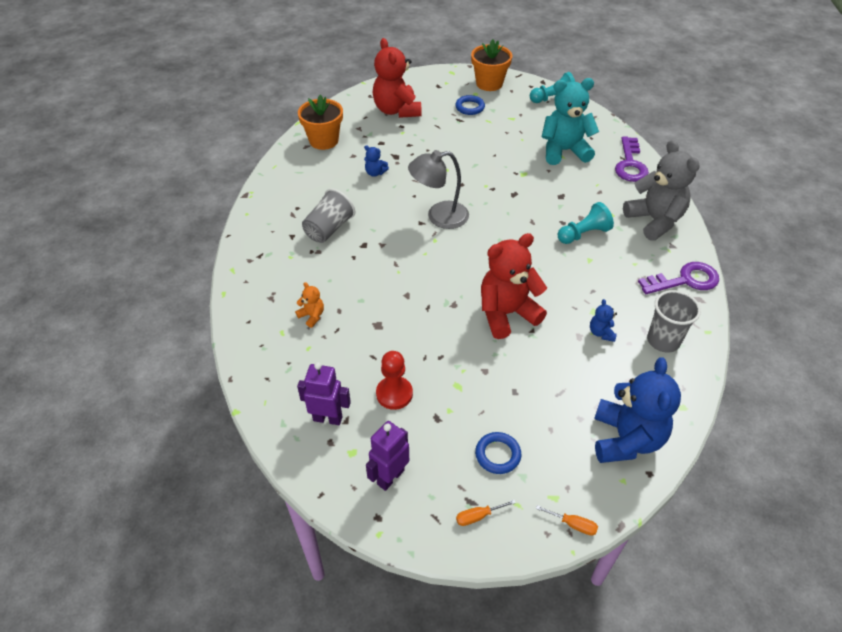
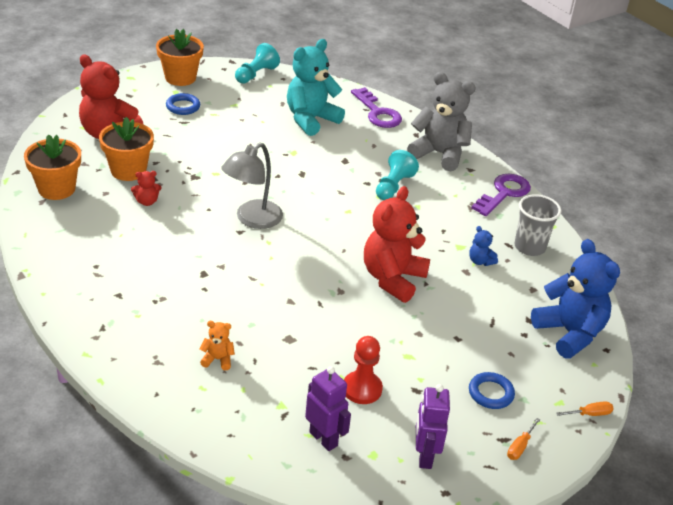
camera: 40 degrees left, 10 degrees down
purple robot [297,362,351,425] -> purple robot turned 75 degrees clockwise [305,366,351,451]
grey cup [302,189,355,243] -> none
blue teddy bear [364,145,389,177] -> red teddy bear [131,171,162,206]
none -> orange flower pot [99,117,154,181]

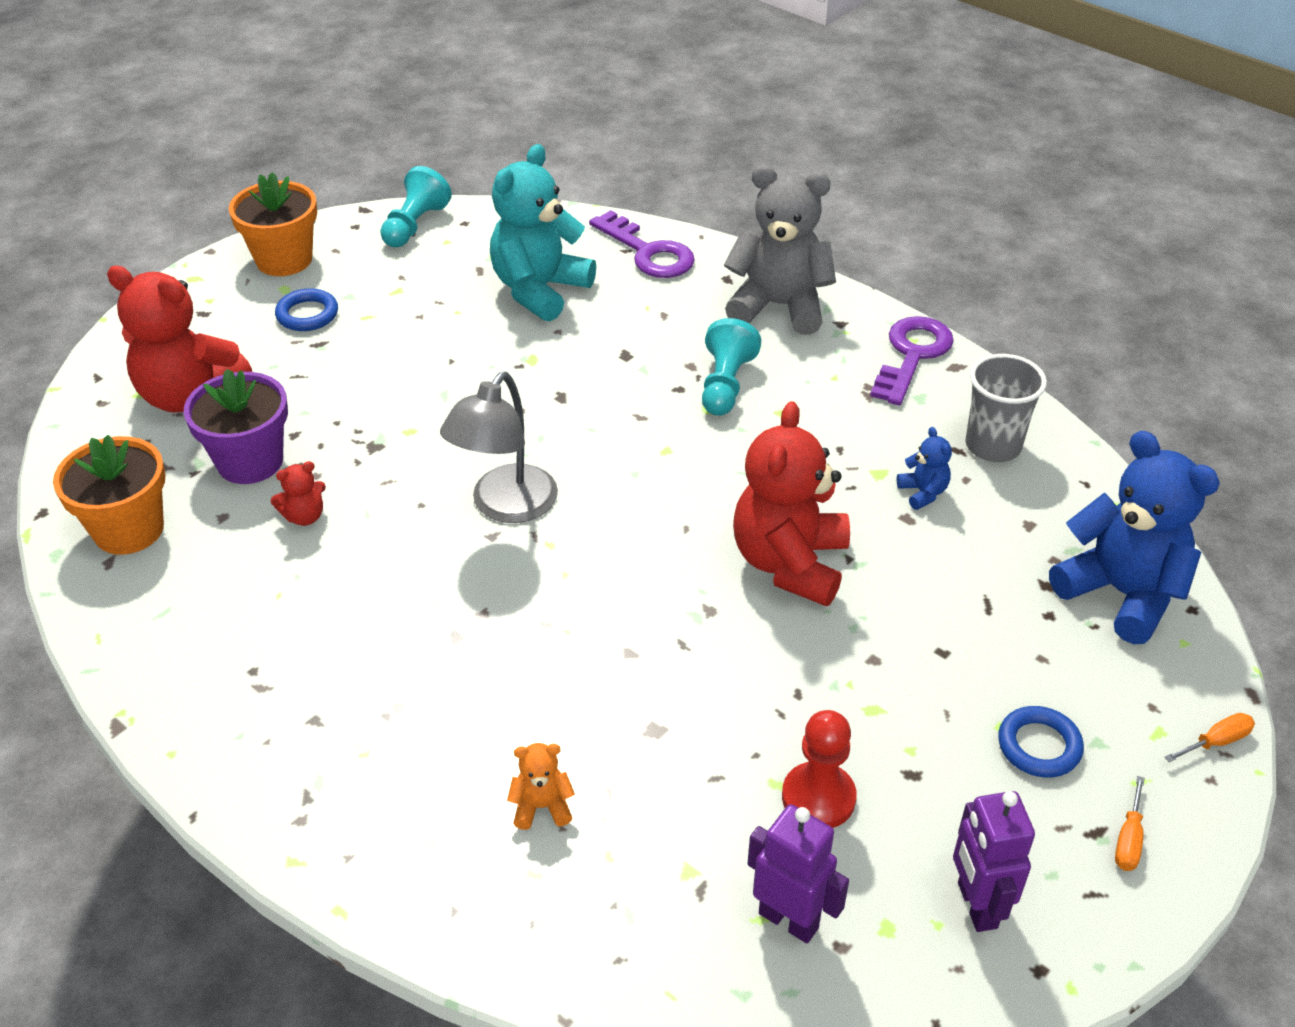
camera: 10 degrees left, 5 degrees up
orange flower pot [99,117,154,181] -> purple flower pot [184,369,288,484]
blue teddy bear [469,226,498,266] -> blue teddy bear turned 150 degrees counterclockwise [897,427,952,510]

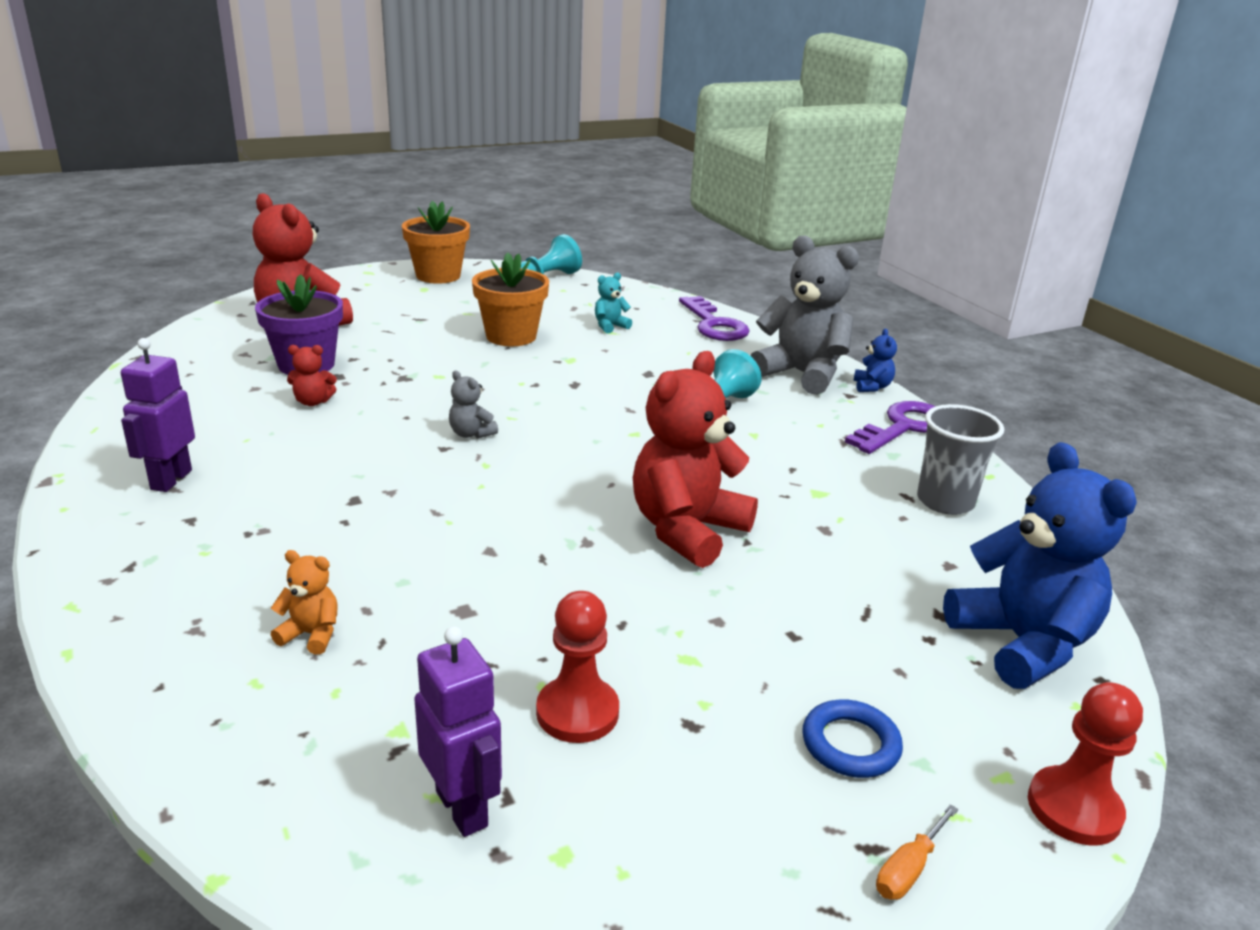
camera: 20 degrees right, 15 degrees down
orange flower pot [53,435,165,555] -> orange flower pot moved to [472,253,549,346]
blue ring [275,288,338,331] -> none
grey lamp [440,372,558,523] -> grey teddy bear [449,371,498,439]
turquoise teddy bear [490,144,596,322] -> turquoise teddy bear [595,272,632,333], size x0.43
blue teddy bear [897,427,952,510] -> blue teddy bear moved to [853,329,897,392]
purple robot [953,791,1035,932] -> purple robot moved to [121,338,195,492]
orange screwdriver [1165,713,1255,762] -> red pawn [1028,682,1143,845]

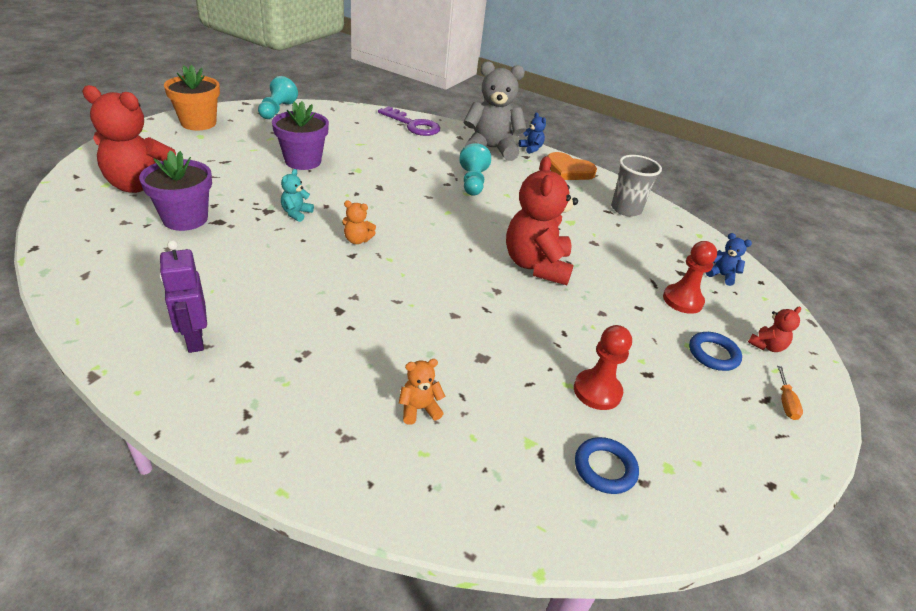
camera: 35 degrees left, 10 degrees up
red teddy bear [287,345,337,406] -> red teddy bear moved to [748,307,801,352]
purple robot [414,626,502,837] -> blue ring [575,437,639,494]
grey teddy bear [449,371,498,439] -> orange teddy bear [342,201,376,244]
orange flower pot [472,253,549,346] -> purple flower pot [272,101,329,170]
turquoise teddy bear [595,272,632,333] -> turquoise teddy bear moved to [281,169,314,222]
purple key [845,401,935,454] -> orange heart [547,152,597,180]
blue teddy bear [943,442,1137,689] -> blue teddy bear [706,233,752,286], size x0.43
red pawn [1028,682,1143,845] -> red pawn moved to [663,241,717,314]

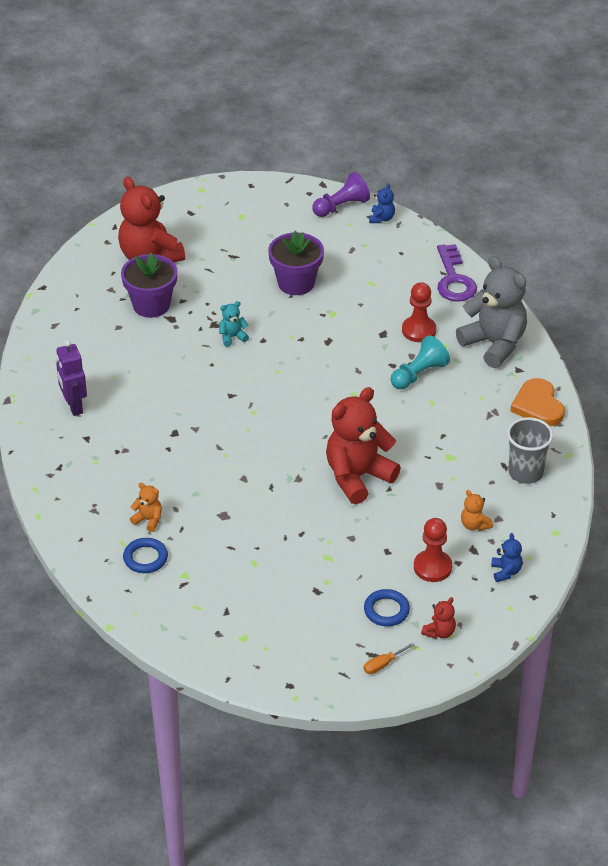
camera: 50 degrees right, 5 degrees up
purple robot [159,240,207,353] -> purple robot turned 45 degrees counterclockwise [56,340,87,416]
orange flower pot [164,65,220,130] -> none
turquoise pawn [258,76,298,119] -> purple pawn [312,172,370,217]
orange teddy bear [342,201,376,244] -> orange teddy bear moved to [461,490,493,531]
blue teddy bear [519,112,546,154] -> blue teddy bear moved to [369,184,395,223]
red pawn [574,325,632,410] -> red pawn moved to [402,282,436,342]
blue ring [575,437,639,494] -> blue ring moved to [123,538,168,573]
red teddy bear [748,307,801,352] -> red teddy bear turned 60 degrees counterclockwise [421,597,456,639]

